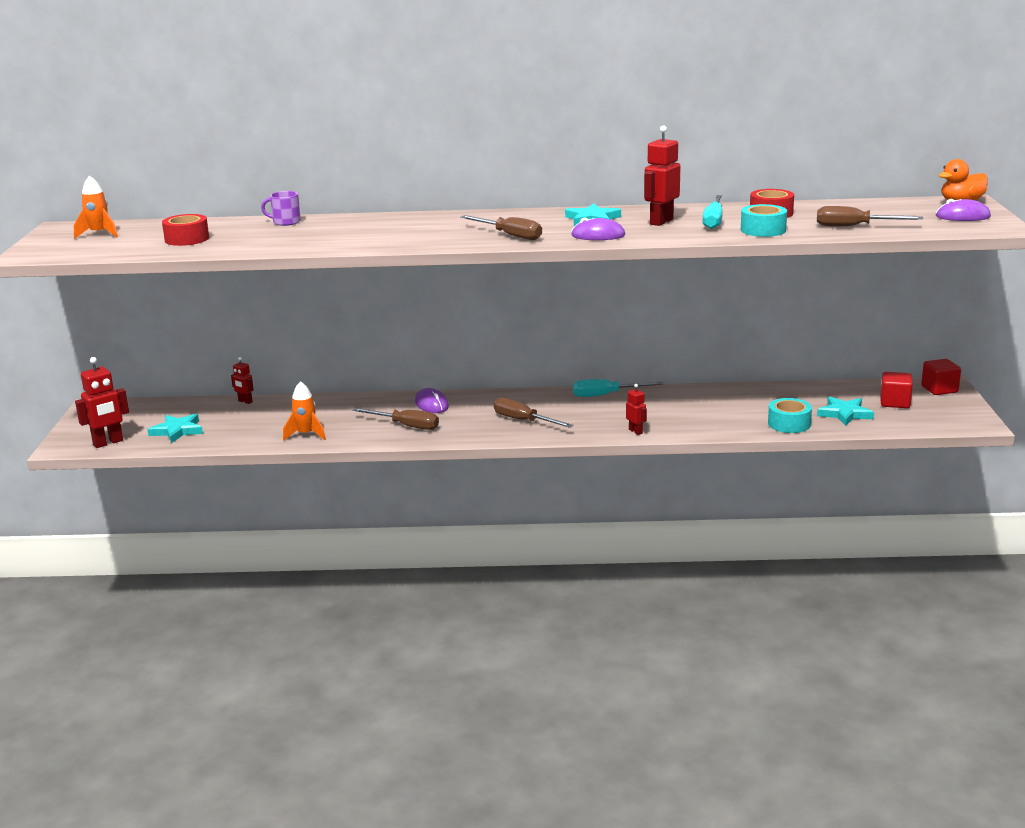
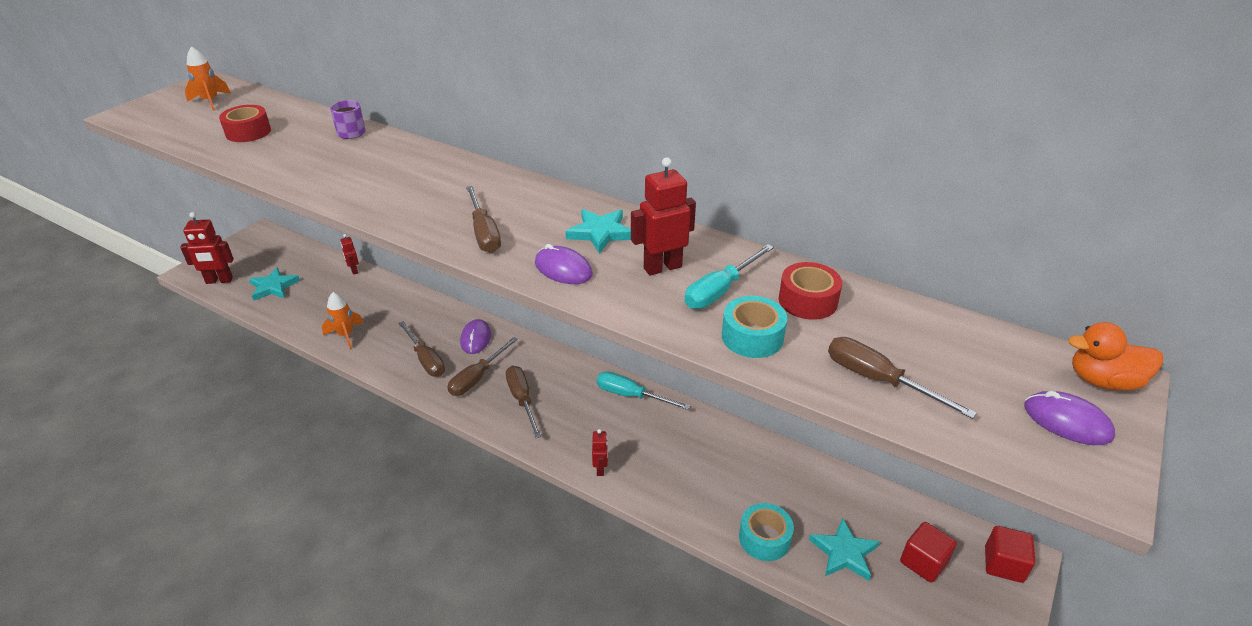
camera: 30 degrees right, 15 degrees up
none -> brown screwdriver [447,337,518,396]

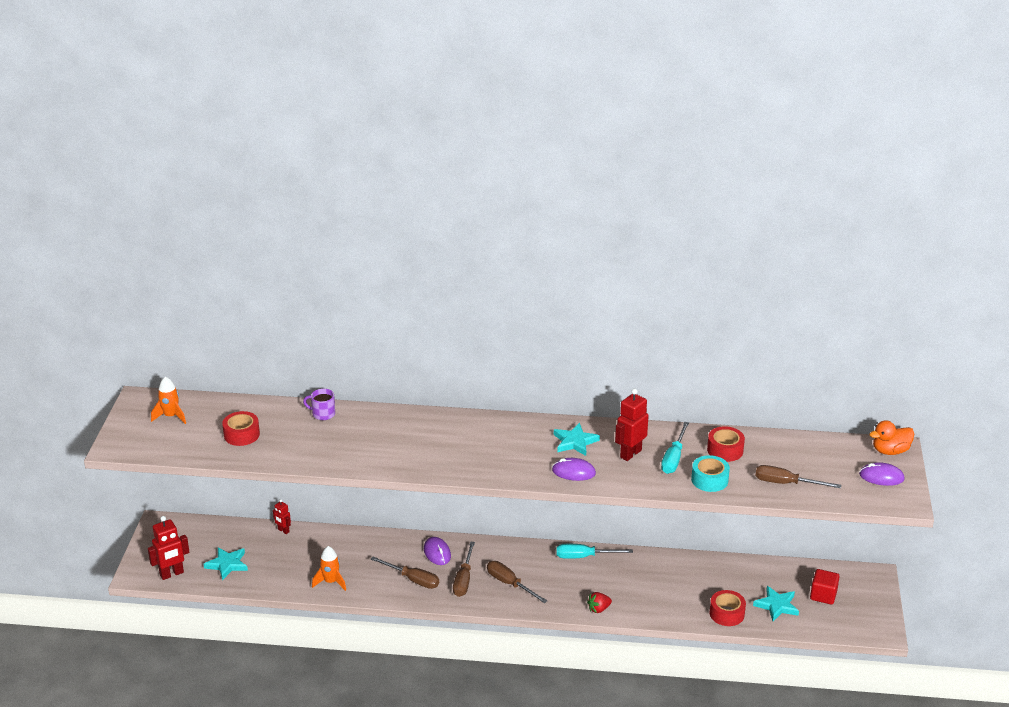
camera: 25 degrees left, 5 degrees down
brown screwdriver [466,186,501,253] -> none
red robot [592,429,608,476] -> red strawberry [587,592,612,613]
turquoise tape [739,503,794,561] -> red tape [710,590,746,626]
red cube [985,526,1035,583] -> none

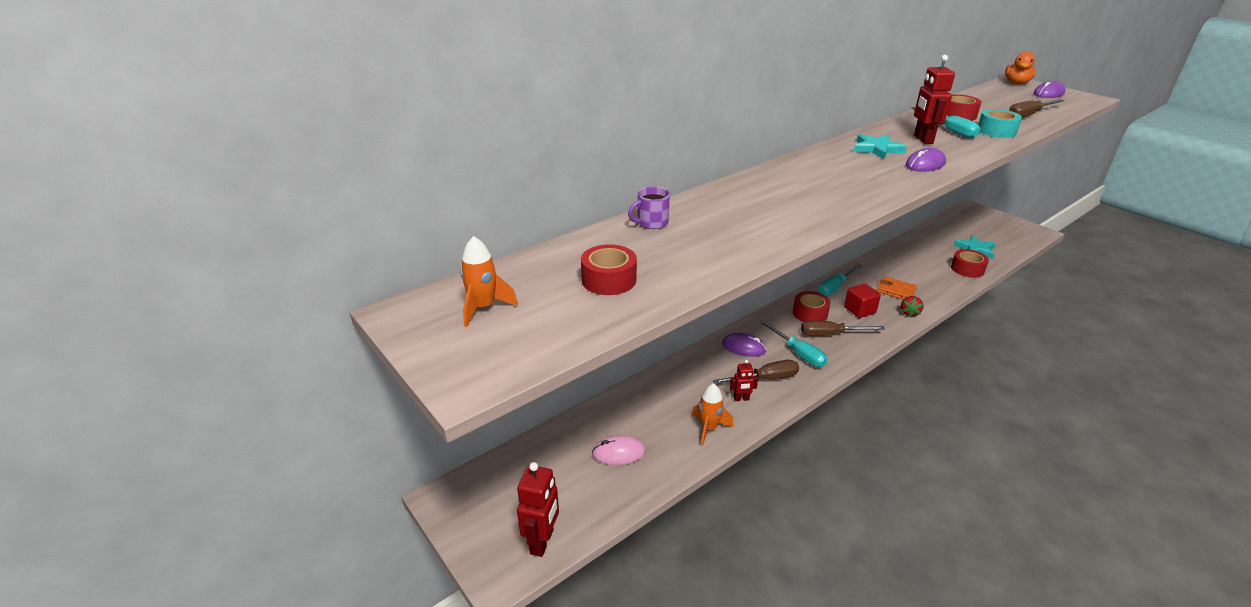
camera: 45 degrees left, 0 degrees up
turquoise star [204,547,248,580] -> none
red robot [273,499,291,534] -> red robot moved to [730,360,758,401]
brown screwdriver [453,542,475,597] -> turquoise screwdriver [759,320,828,367]
red cube [810,569,840,604] -> red cube moved to [844,284,881,318]
none -> pink mouse [592,435,646,465]
none -> red tape [793,291,830,322]
none -> orange wallet [877,277,917,300]

